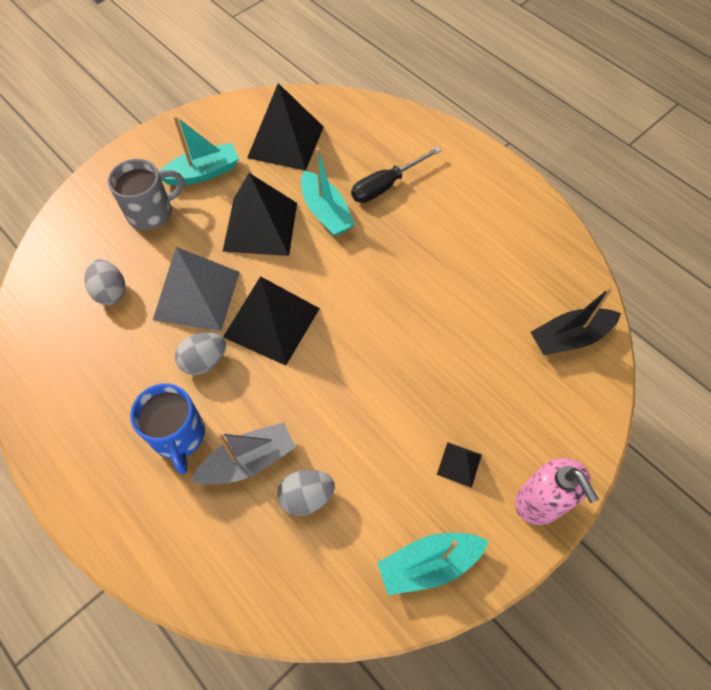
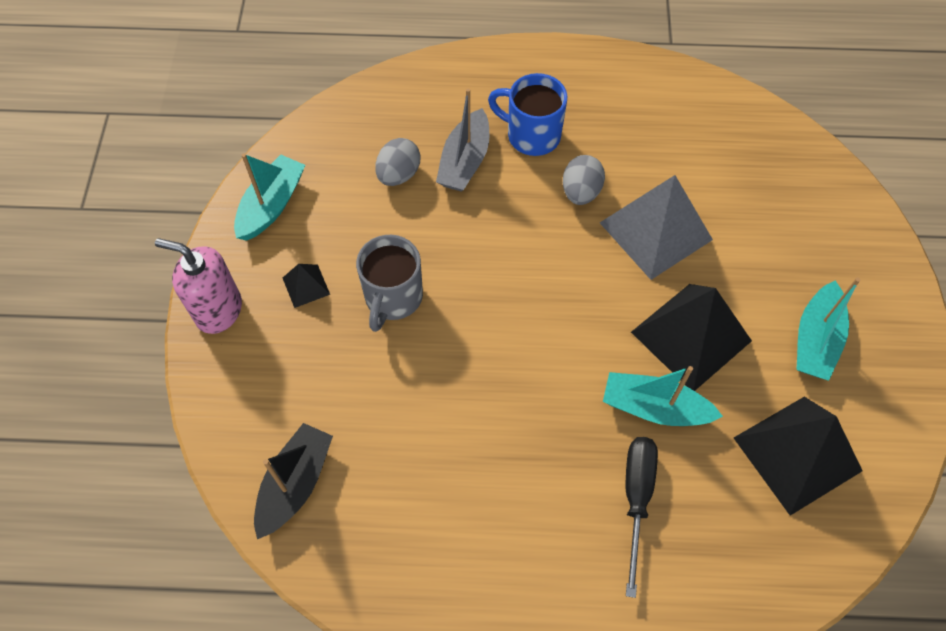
camera: 135 degrees right, 0 degrees up
grey egg [84,259,126,305] -> none
grey mug [108,159,185,230] -> grey mug moved to [356,235,423,332]
black pyramid [223,276,320,366] -> none

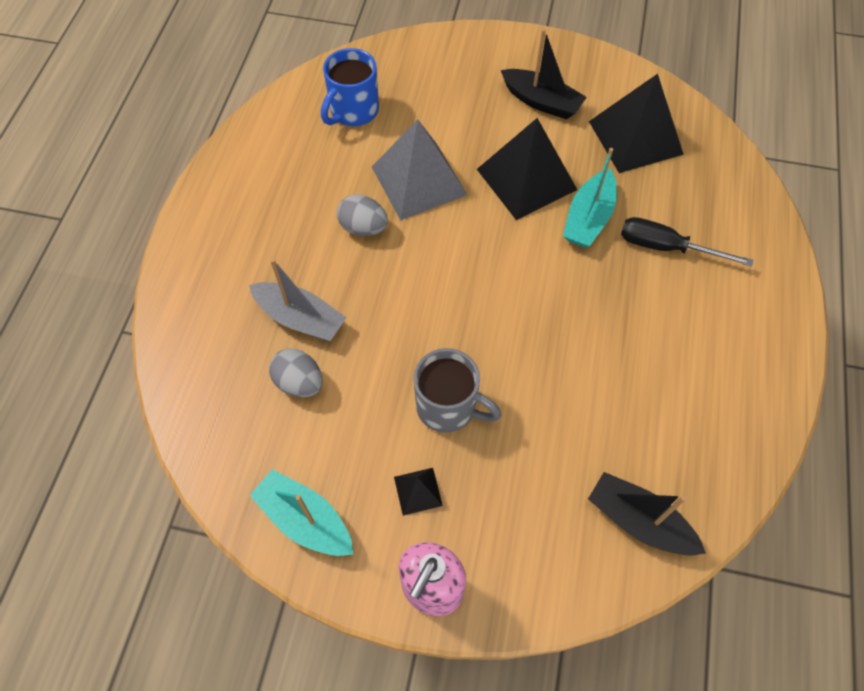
camera: 80 degrees left, 0 degrees up
blue mug [488,73,567,156] -> blue mug moved to [321,48,379,126]
turquoise boat [796,278,860,381] -> black boat [501,29,587,119]

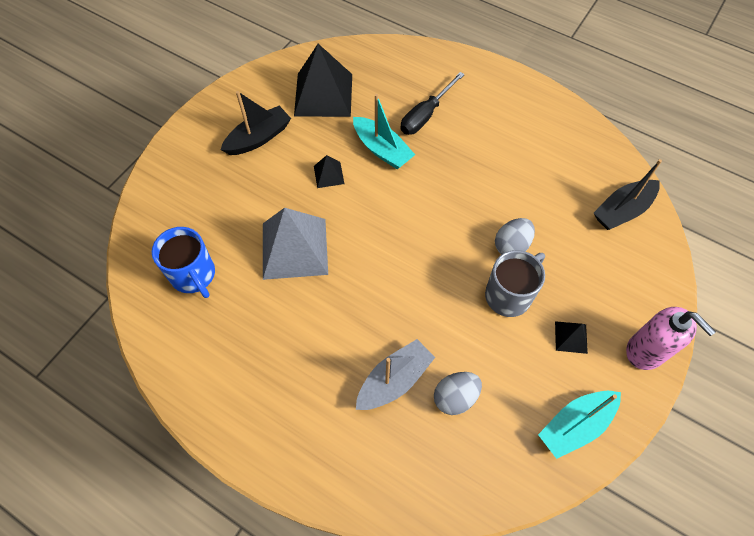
camera: 70 degrees left, 0 degrees up
grey egg [337,194,388,236] -> grey egg moved to [495,218,535,255]
black pyramid [477,118,577,220] -> black pyramid [314,155,344,188], size x0.45

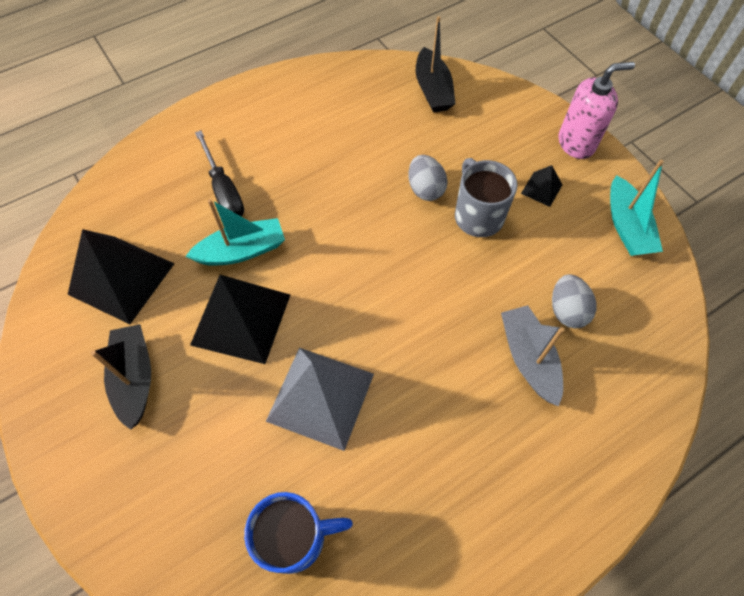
camera: 65 degrees left, 0 degrees up
black pyramid [314,155,344,188] -> black pyramid [190,275,290,364], size x2.21

